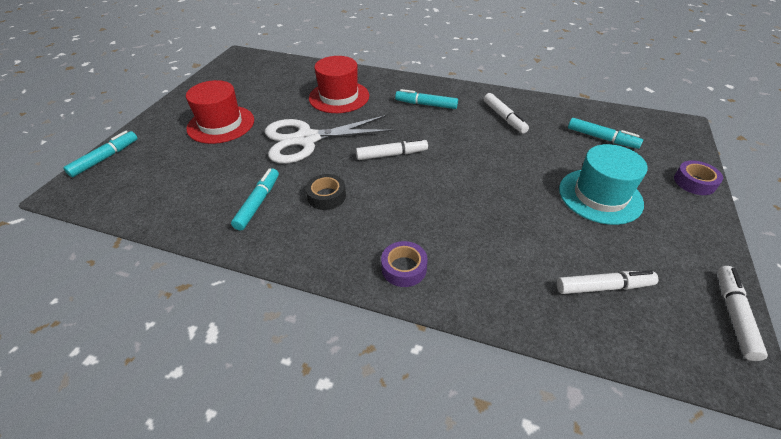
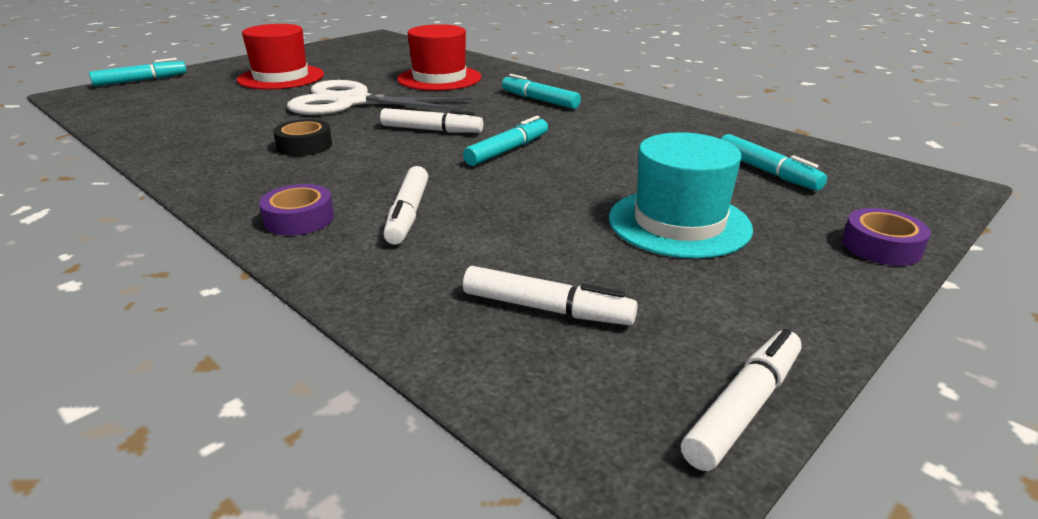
camera: 25 degrees right, 15 degrees down
turquoise marker [231,168,279,230] -> turquoise marker moved to [463,116,548,166]
white marker [484,93,529,133] -> white marker moved to [383,166,428,245]

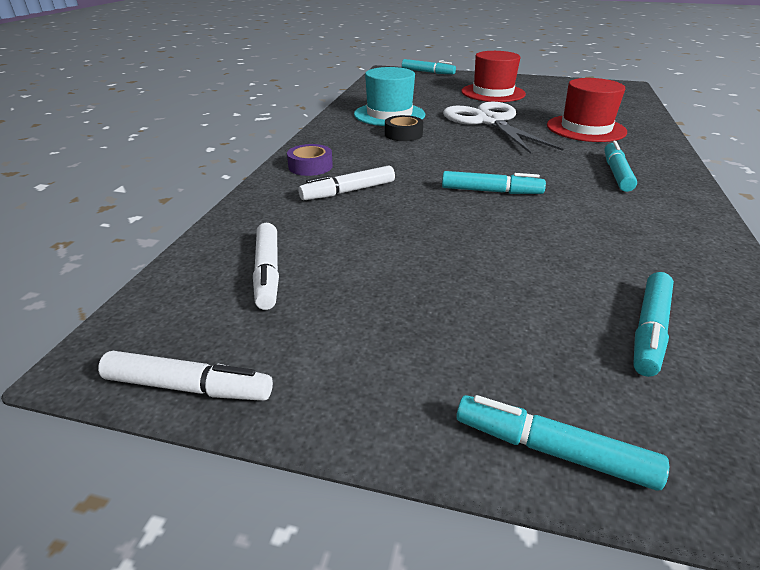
camera: 60 degrees right, 5 degrees up
white marker [380,108,483,133] -> none
turquoise hat [609,132,753,259] -> turquoise hat moved to [354,67,425,126]
purple tape [842,208,931,266] -> turquoise marker [456,395,669,490]

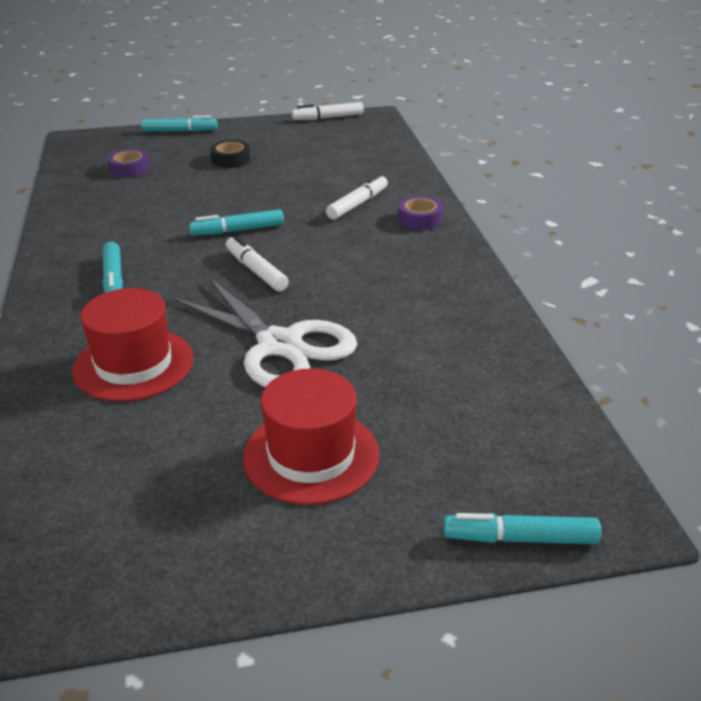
camera: 155 degrees right, 0 degrees up
white marker [253,223,279,310] -> white marker moved to [226,235,289,291]
turquoise hat [354,67,425,126] -> none
black tape [385,115,423,141] -> black tape moved to [210,140,250,168]
turquoise marker [633,272,674,377] -> purple tape [107,149,150,178]

